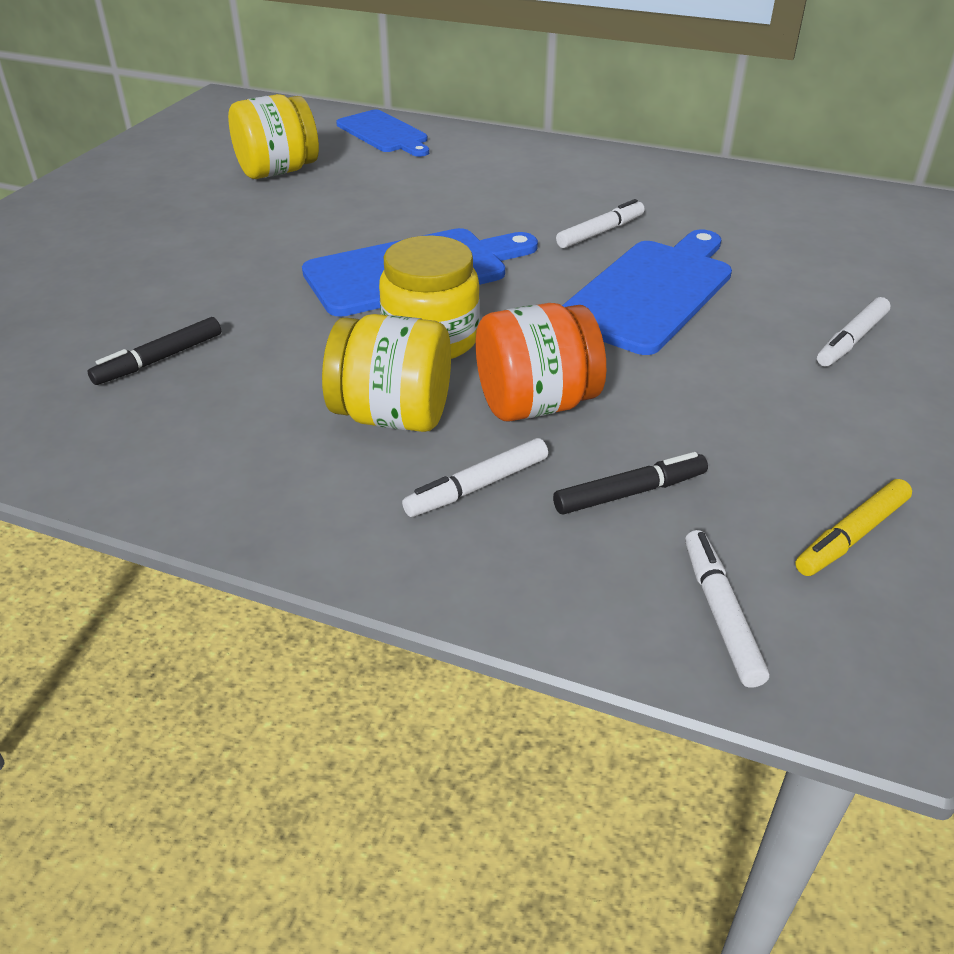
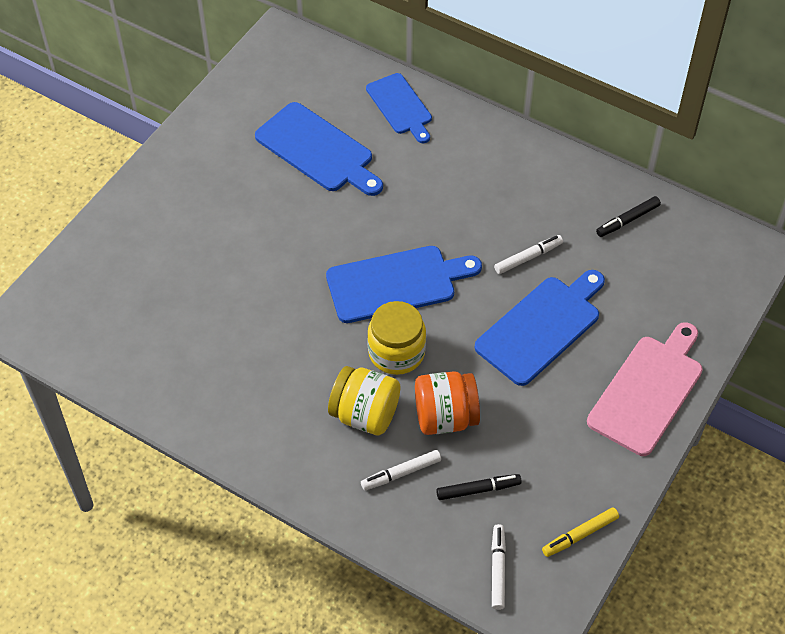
camera: 10 degrees right, 15 degrees up
black marker [88,317,221,385] -> black marker moved to [596,196,661,237]
yellow jar [228,94,319,179] -> blue cutting board [255,102,383,196]
white marker [817,297,890,367] -> pink cutting board [587,322,703,456]

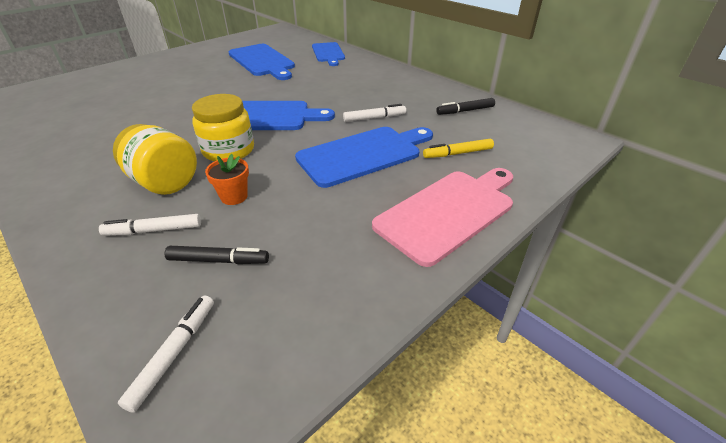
camera: 15 degrees right, 15 degrees down
orange jar [415,371,480,435] -> orange flower pot [205,154,249,205]
yellow marker [542,507,619,557] -> yellow marker moved to [423,138,494,158]

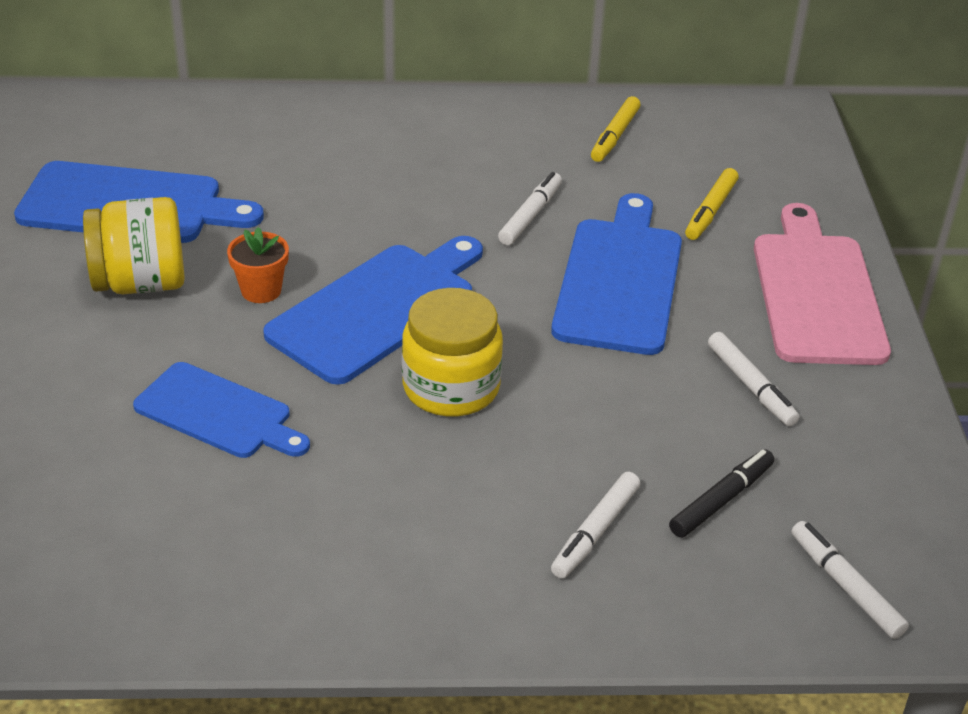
camera: 50 degrees left, 0 degrees up
yellow jar [113,124,197,195] -> yellow jar moved to [83,197,185,294]
orange flower pot [205,154,249,205] -> orange flower pot moved to [227,227,289,303]
blue cutting board [312,42,345,66] -> blue cutting board moved to [133,362,310,458]
black marker [436,98,495,115] -> yellow marker [591,96,641,162]
none -> white marker [708,332,799,426]

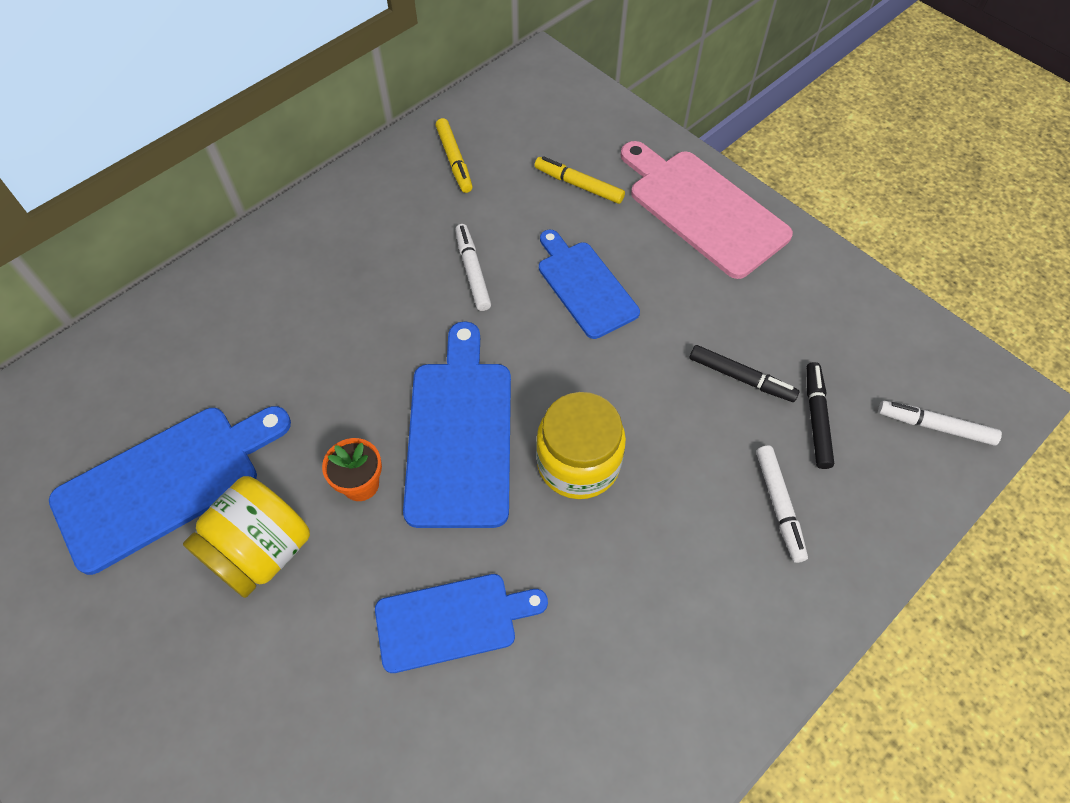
camera: 40 degrees left, 20 degrees up
blue cutting board [551,193,682,355] -> blue cutting board [539,230,640,339], size x0.66
yellow marker [685,168,739,240] -> yellow marker turned 135 degrees clockwise [534,156,625,204]
white marker [708,332,799,426] -> none
none -> black marker [690,345,799,402]

